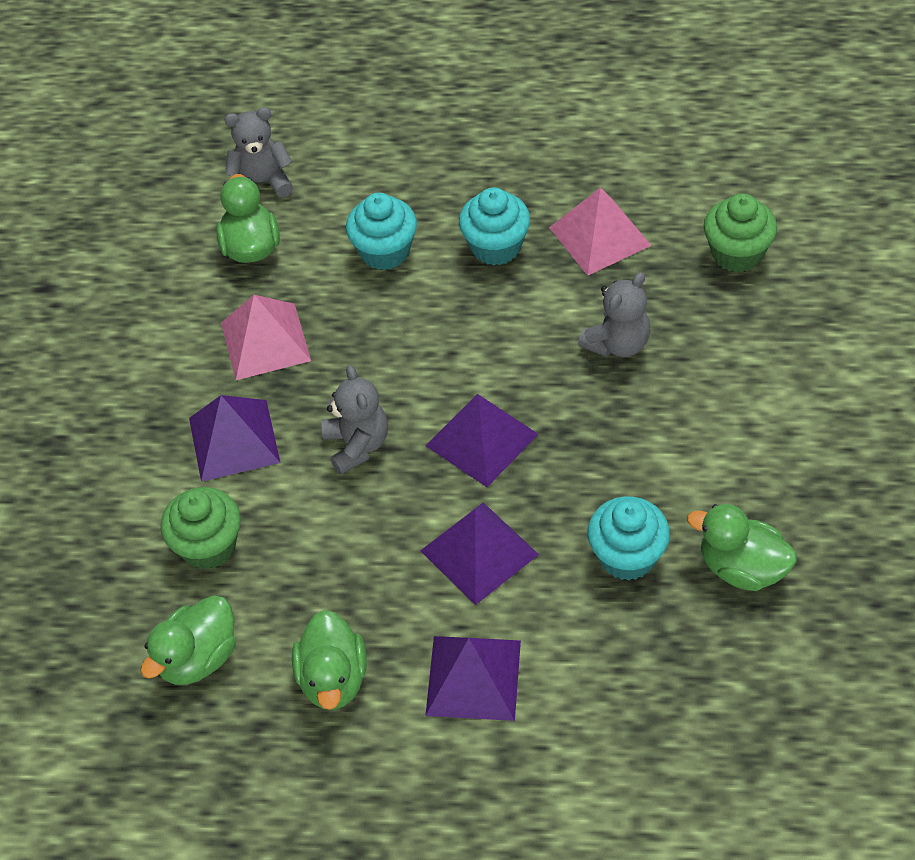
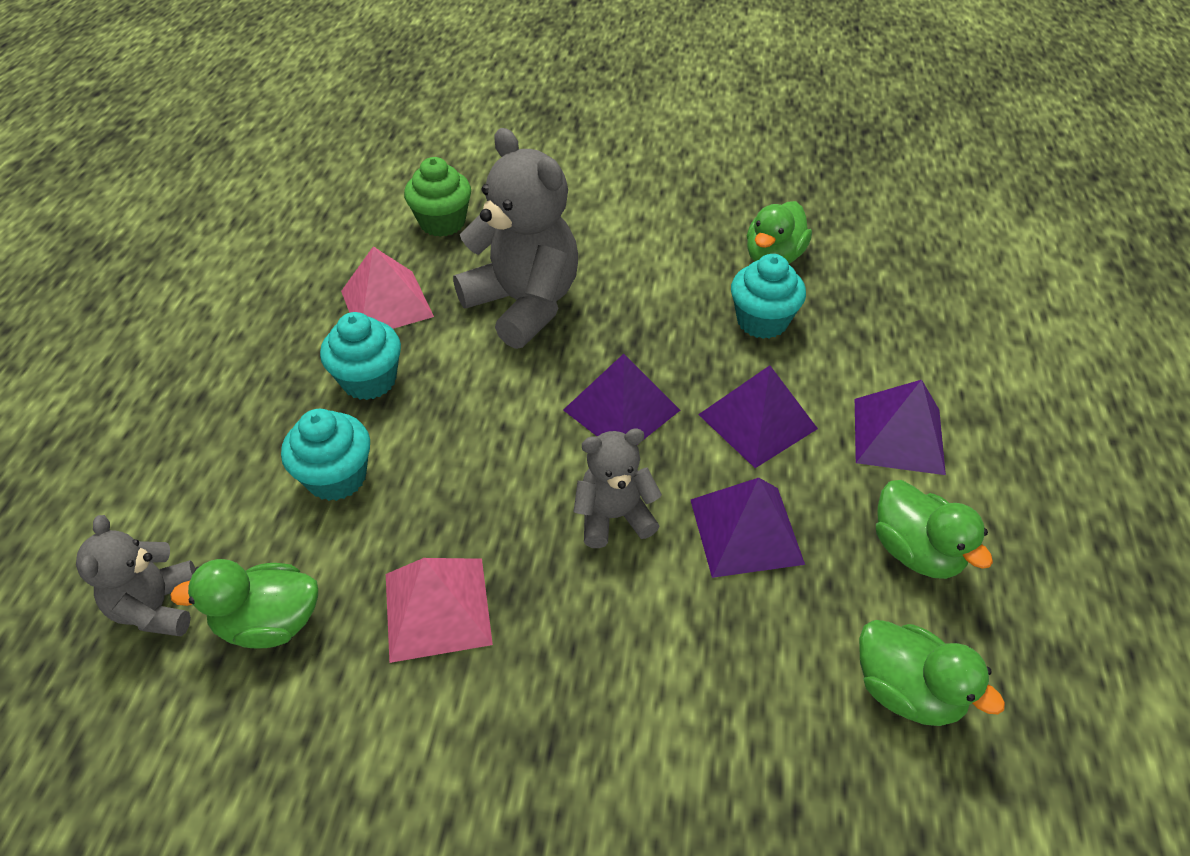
camera: 90 degrees left, 5 degrees down
green cupcake [161,487,241,570] -> none
purple pyramid [189,395,280,482] -> purple pyramid moved to [691,478,805,578]
green duck [292,610,367,710] -> green duck turned 60 degrees clockwise [876,480,993,579]
grey teddy bear [578,272,650,357] -> grey teddy bear [453,128,578,349], size x1.83

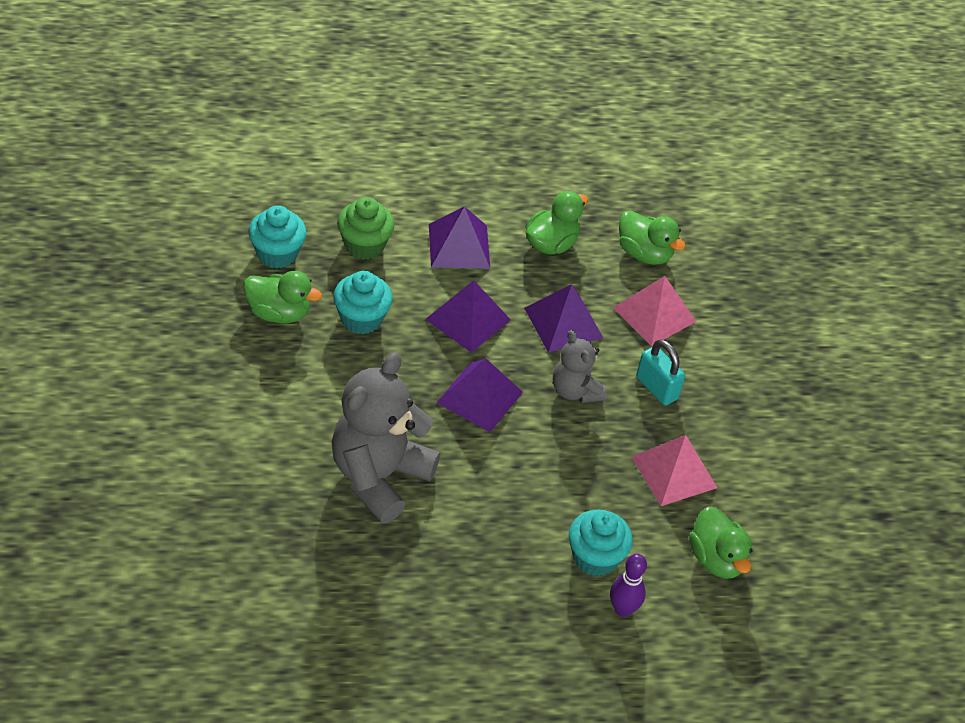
camera: 110 degrees left, 0 degrees up
grey teddy bear [76,515,195,636] -> none
turquoise cupcake [320,312,401,400] -> turquoise cupcake moved to [249,205,307,269]
pink pyramid [341,246,434,329] -> pink pyramid moved to [613,276,697,346]
green cupcake [404,157,471,237] -> green cupcake moved to [337,197,395,260]
green duck [859,620,1005,726] -> green duck turned 105 degrees clockwise [619,210,686,265]
none -> purple bowling pin [610,554,647,617]
none -> turquoise padlock [636,339,685,405]

